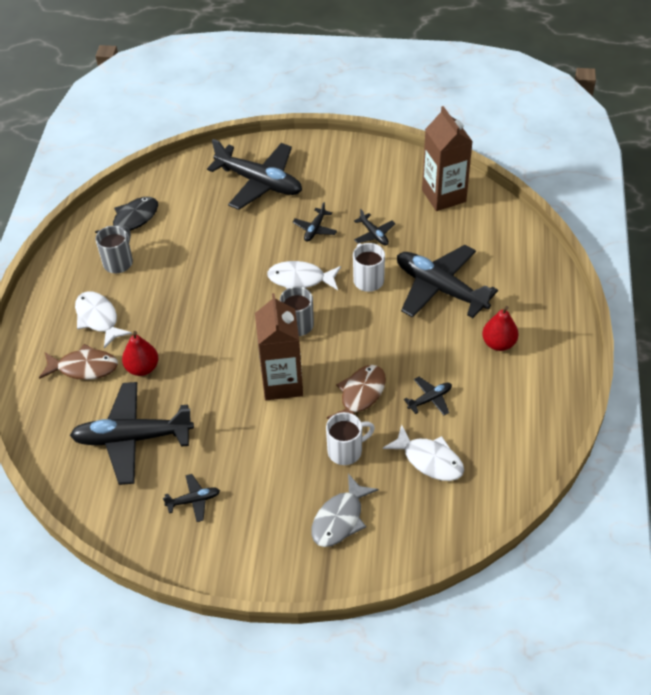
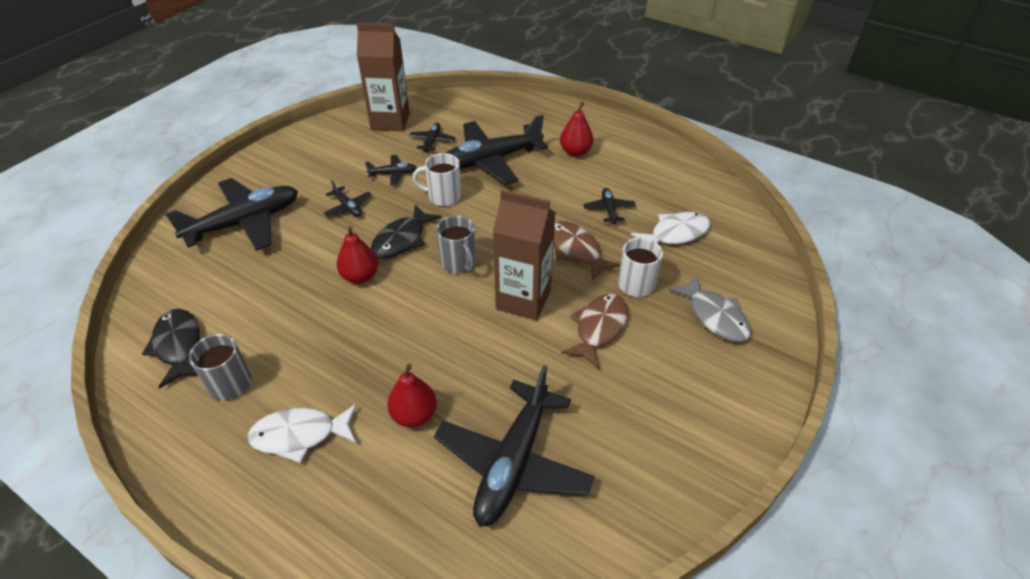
camera: 65 degrees left, 5 degrees down
brown fish [39,344,118,380] -> brown fish moved to [561,294,628,369]
black plane [163,474,220,522] -> black plane moved to [409,123,455,152]
white fish [267,261,341,290] -> black fish [371,204,442,259]
none -> red pear [337,226,378,284]

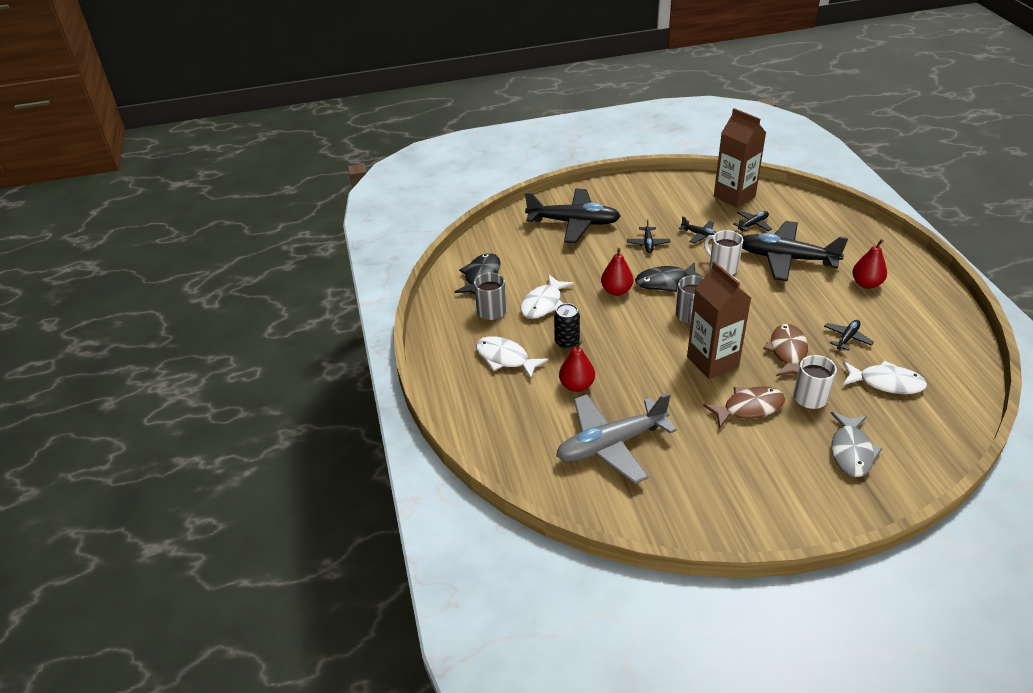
camera: 45 degrees right, 5 degrees down
black plane [434,365,595,527] -> grey plane [556,393,677,484]
none -> white fish [521,274,574,319]
none -> black can [554,303,580,349]

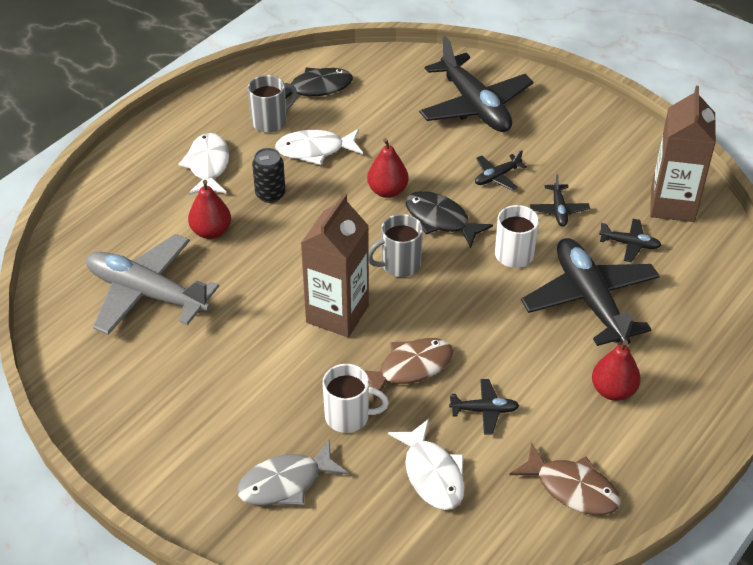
camera: 50 degrees right, 5 degrees up
brown fish [703,386,785,429] -> brown fish moved to [509,442,621,515]

